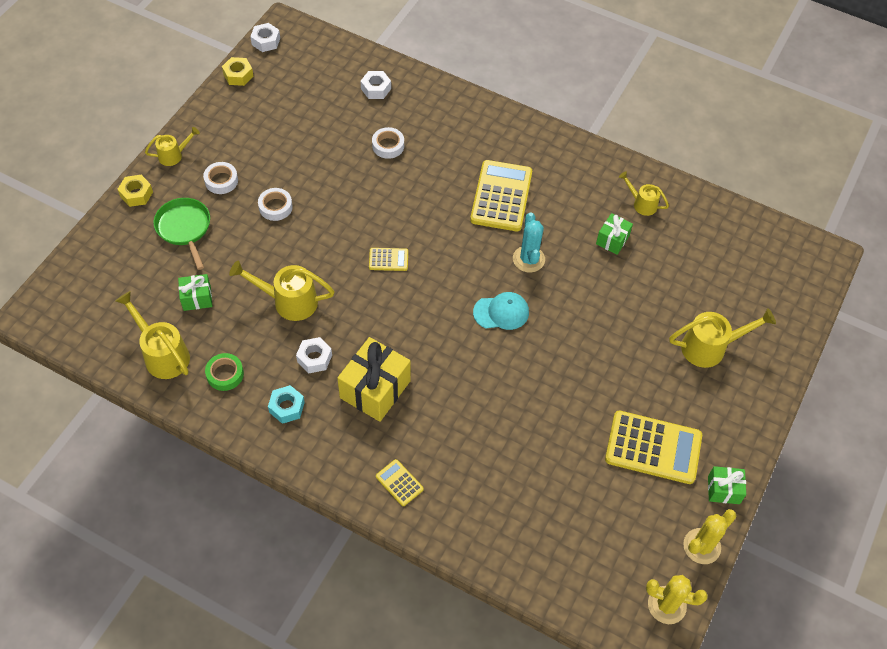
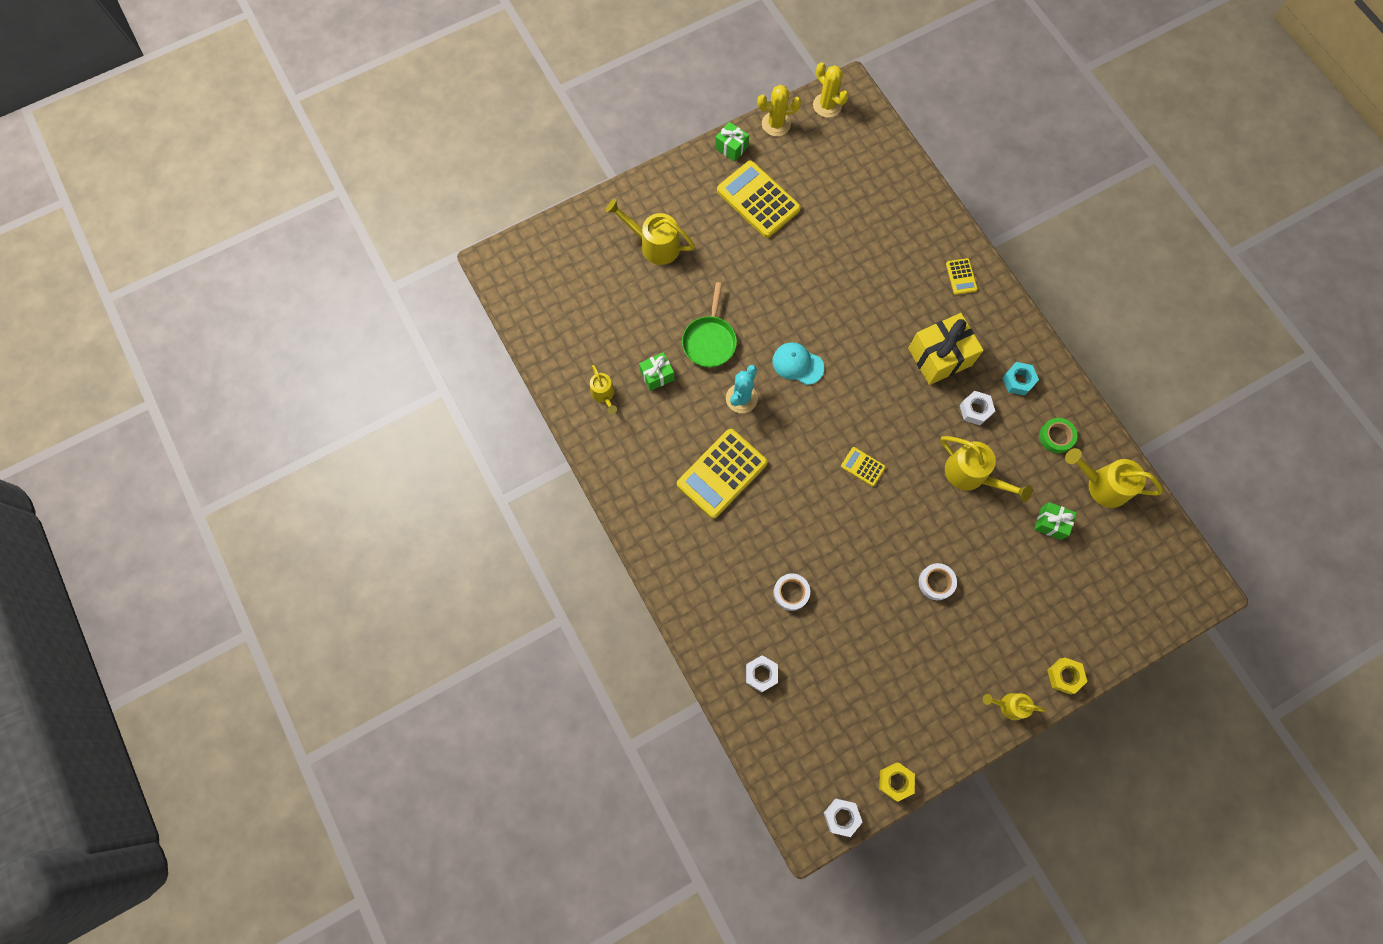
camera: 145 degrees left, 15 degrees up
yellow watering can [115,291,190,379] -> yellow watering can turned 120 degrees clockwise [1065,448,1163,508]
green pan [154,198,210,270] -> green pan moved to [682,282,737,367]
white tape [203,162,238,194] -> none

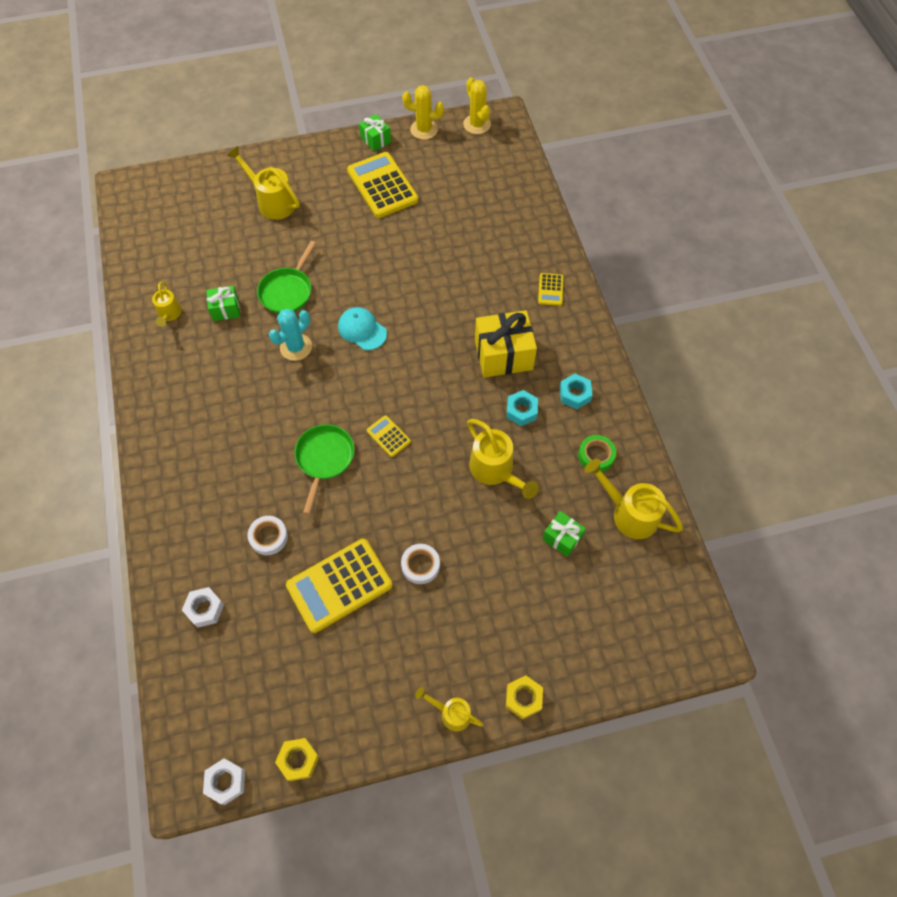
camera: 15 degrees right, 10 degrees down
yellow calculator [677,429,768,519] -> yellow calculator moved to [286,539,393,633]
white nut [960,391,995,425] -> turquoise nut [507,390,538,426]
none -> green pan [294,424,354,515]

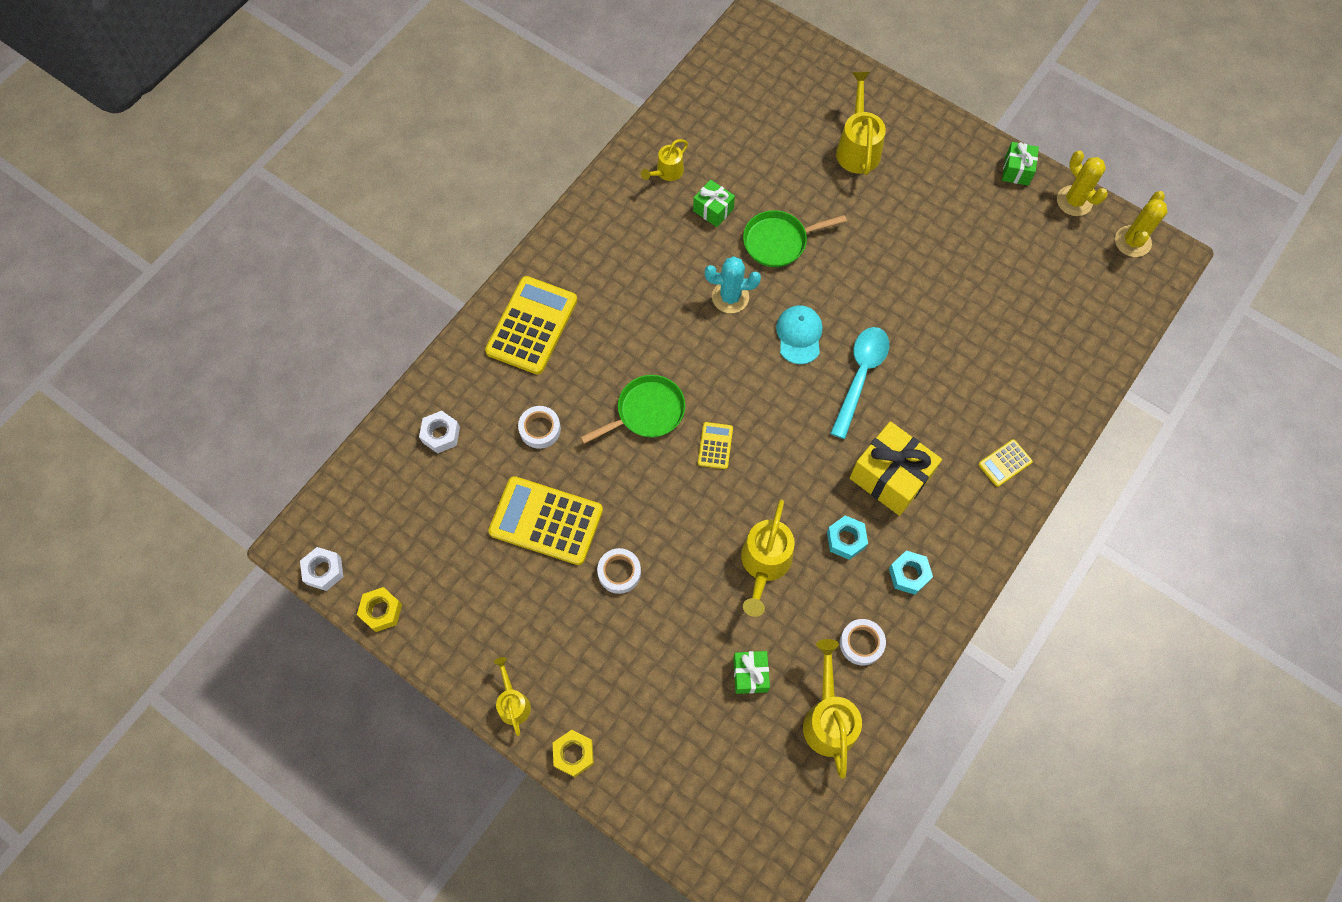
camera: 50 degrees right, 5 degrees up
yellow calculator [347,152,418,218] -> yellow calculator moved to [485,276,577,375]
green tape [578,435,616,472] -> white tape [840,619,886,665]
none -> turquoise spoon [830,327,889,439]

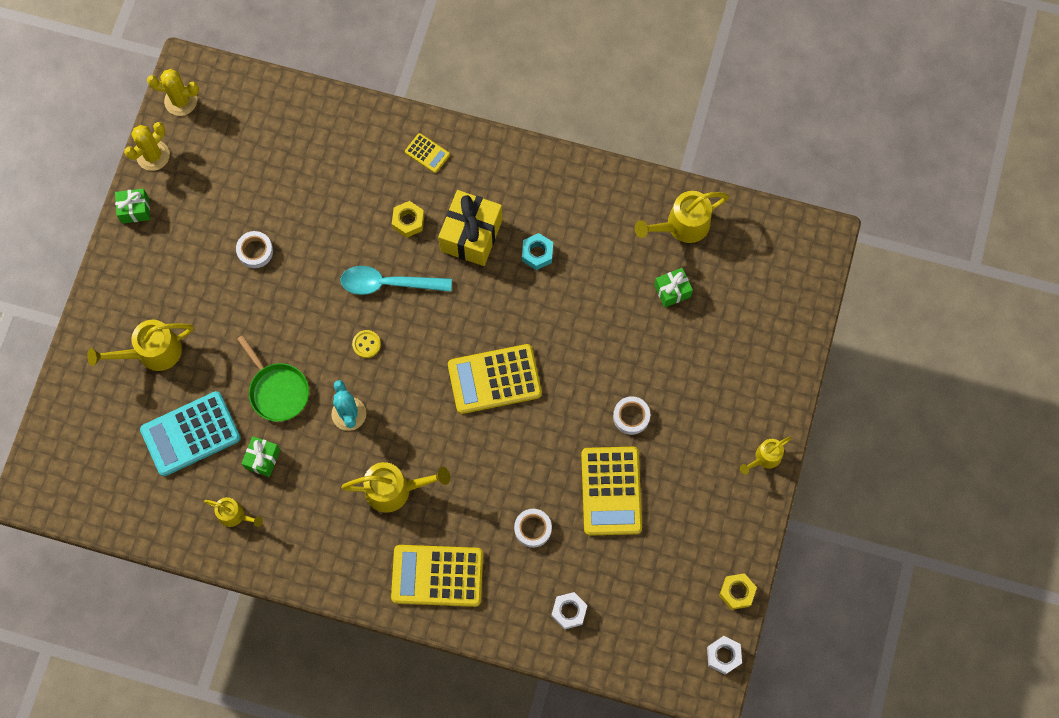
camera: 110 degrees left, 5 degrees up
yellow nut [553,730,594,777] -> yellow nut moved to [392,201,424,238]
green pan [580,375,685,444] -> none
yellow calculator [698,422,733,469] -> yellow calculator [448,344,542,414], size x2.11
yellow watering can [741,499,795,617] -> yellow watering can moved to [341,462,450,513]
turquoise cap [776,305,822,364] -> yellow button [352,330,381,358]
white tape [840,619,886,665] -> white tape moved to [236,231,273,268]
turquoise nut [889,551,933,595] -> none
none -> turquoise calculator [140,391,240,476]

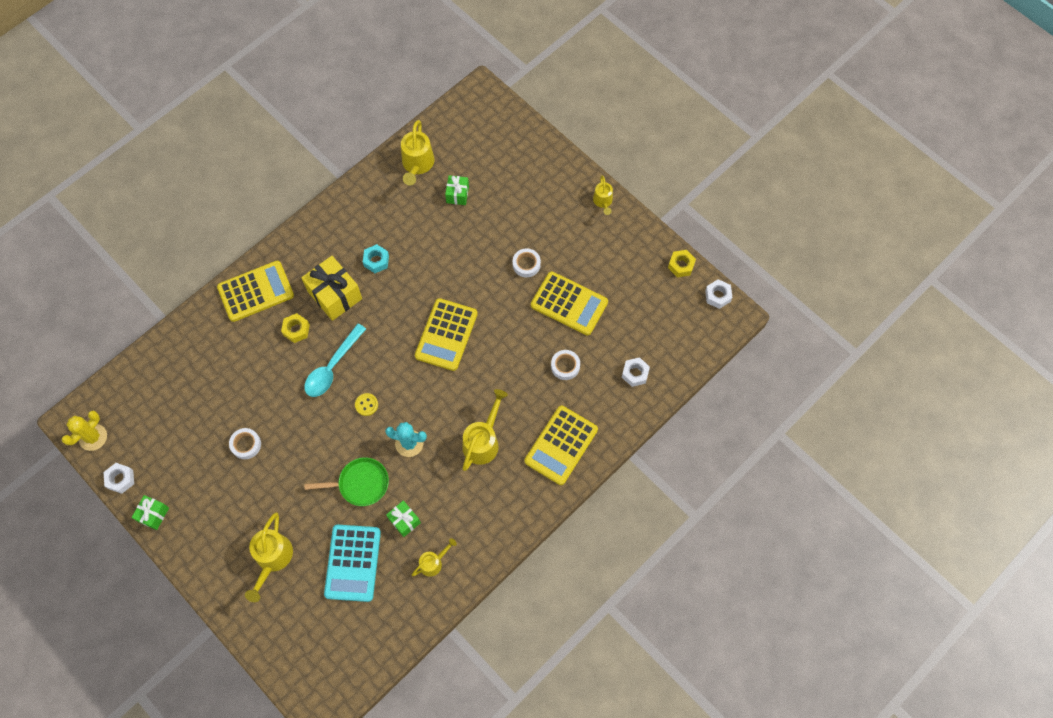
camera: 60 degrees left, 5 degrees down
yellow cactus [124,122,170,171] -> white nut [103,463,134,494]
yellow calculator [405,133,450,173] -> yellow calculator [217,261,294,322], size x2.11

